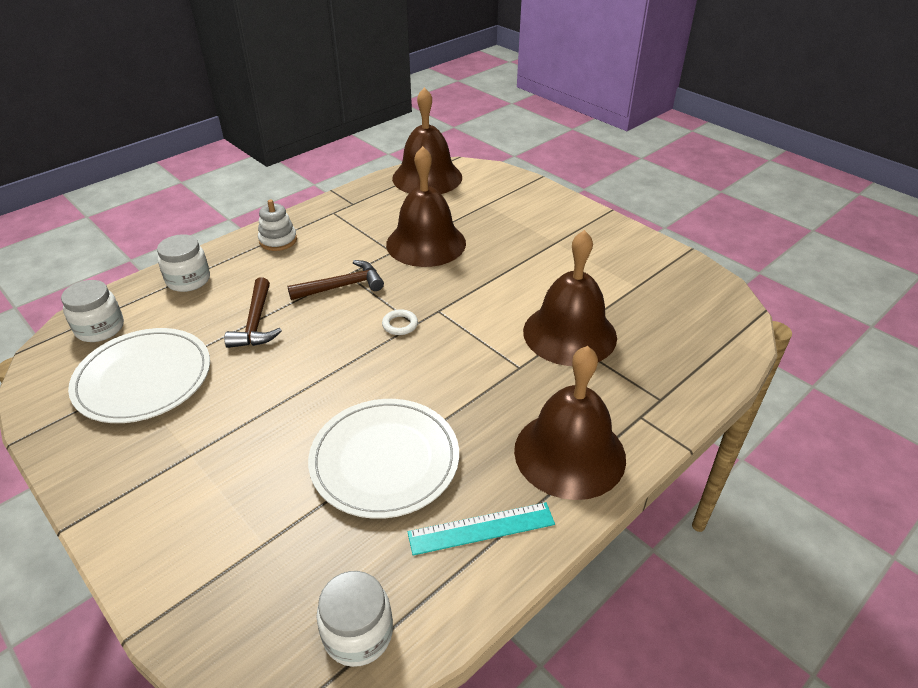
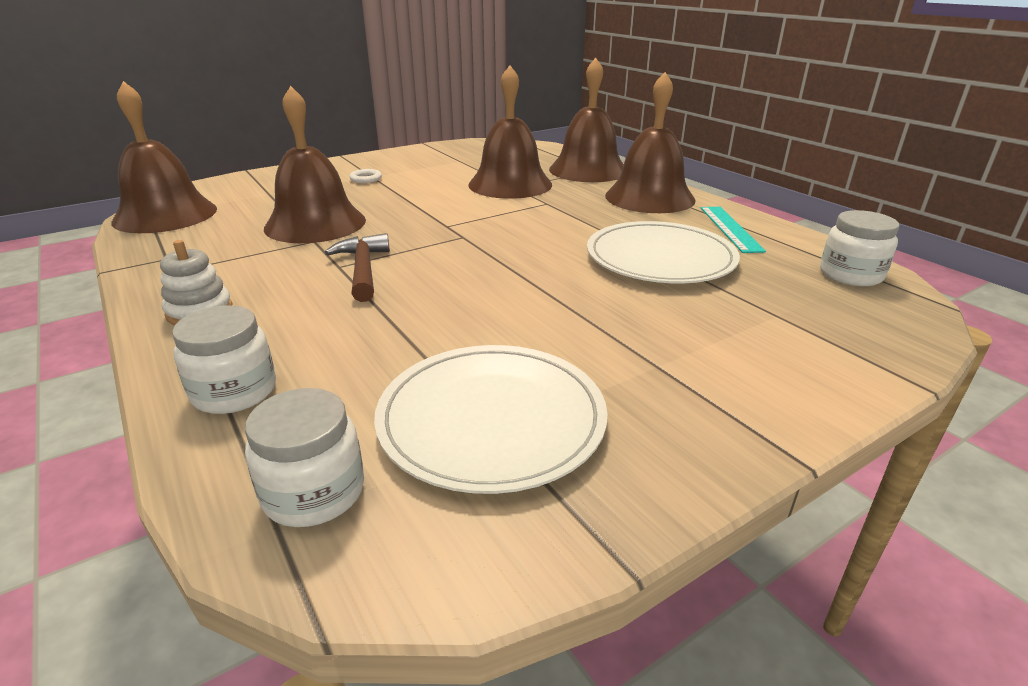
camera: 80 degrees left, 10 degrees down
brown hammer [224,277,282,348] -> none
white ring [382,309,418,335] -> white ring moved to [349,169,382,183]
none -> brown bell [549,58,624,182]

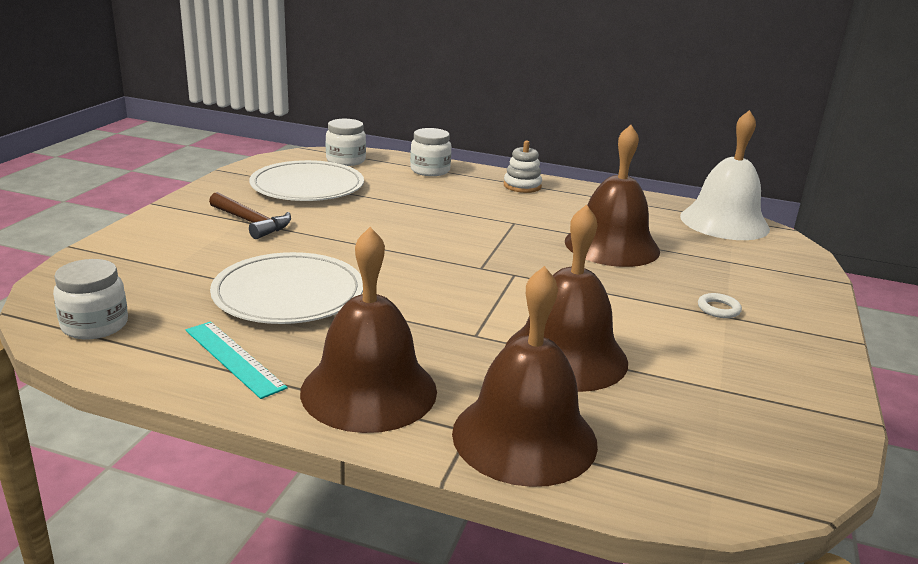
camera: 140 degrees right, 5 degrees down
brown bell [111,81,217,233] -> white bell [680,110,770,240]
brown hammer [325,233,390,302] -> brown hammer moved to [209,192,291,239]

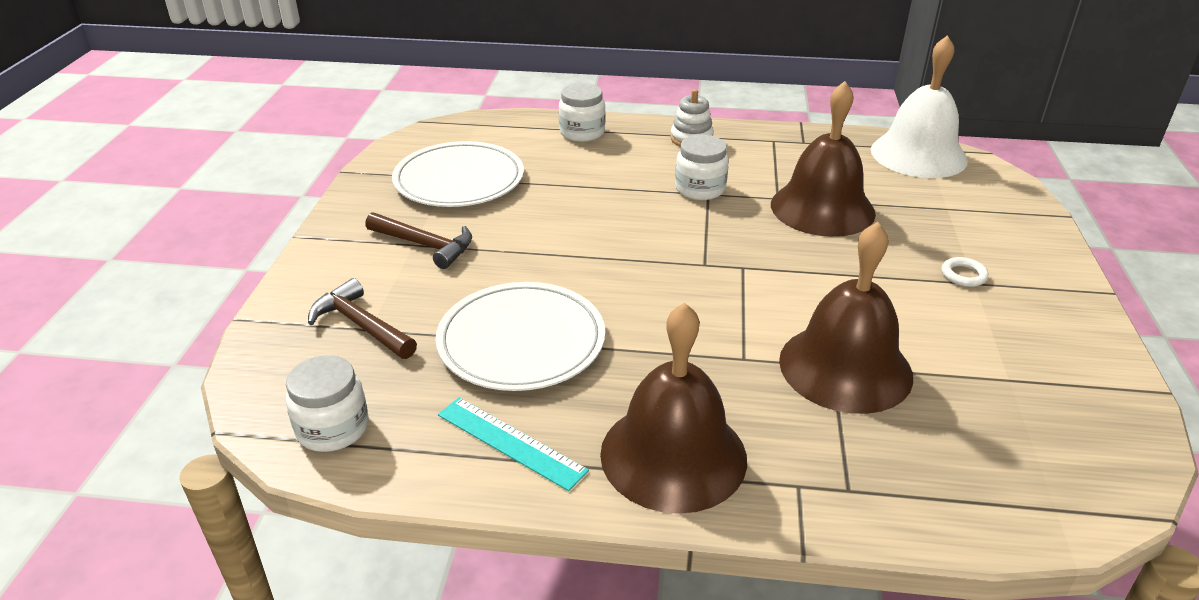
camera: 10 degrees left, 10 degrees up
white jar [325,119,366,166] -> white jar moved to [675,135,729,200]
brown bell [452,266,598,487] -> none
none -> brown hammer [308,278,417,359]

